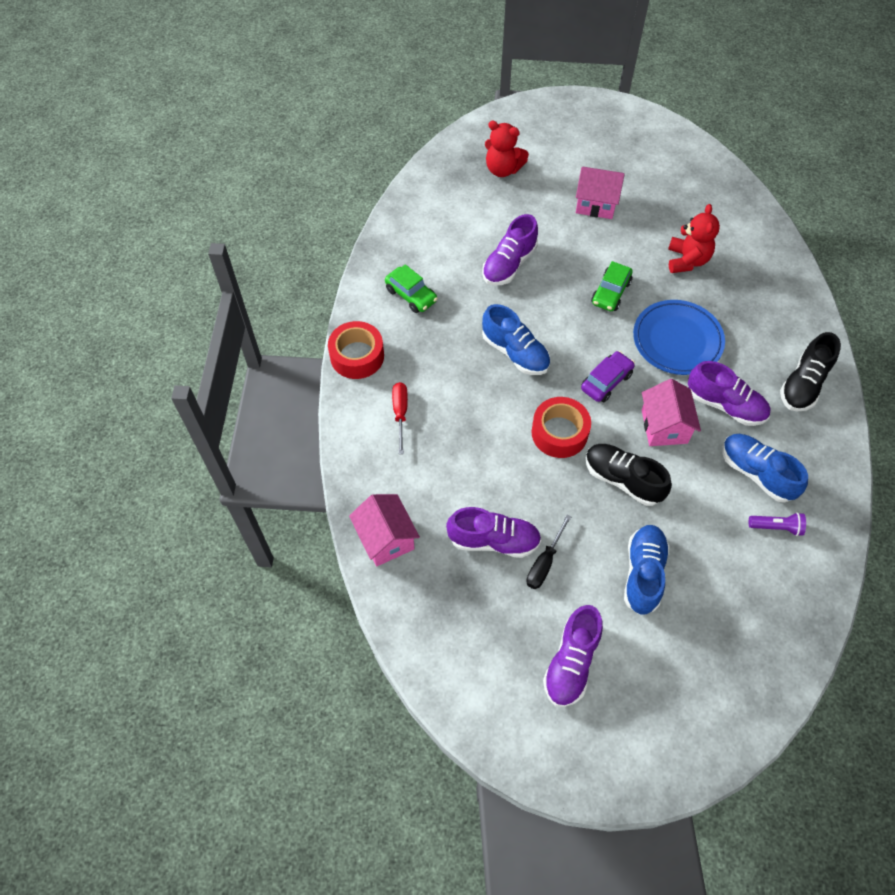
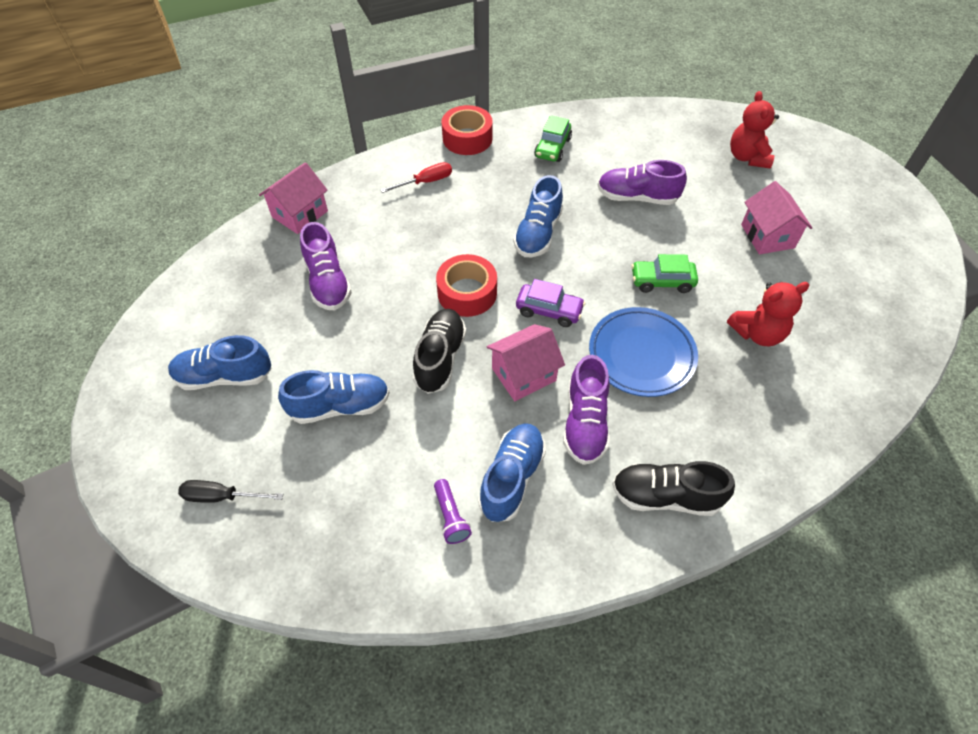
camera: 65 degrees right, 5 degrees down
black screwdriver [526,514,572,589] -> black screwdriver moved to [178,480,283,503]
purple shoe [543,605,603,707] -> blue shoe [168,335,272,390]

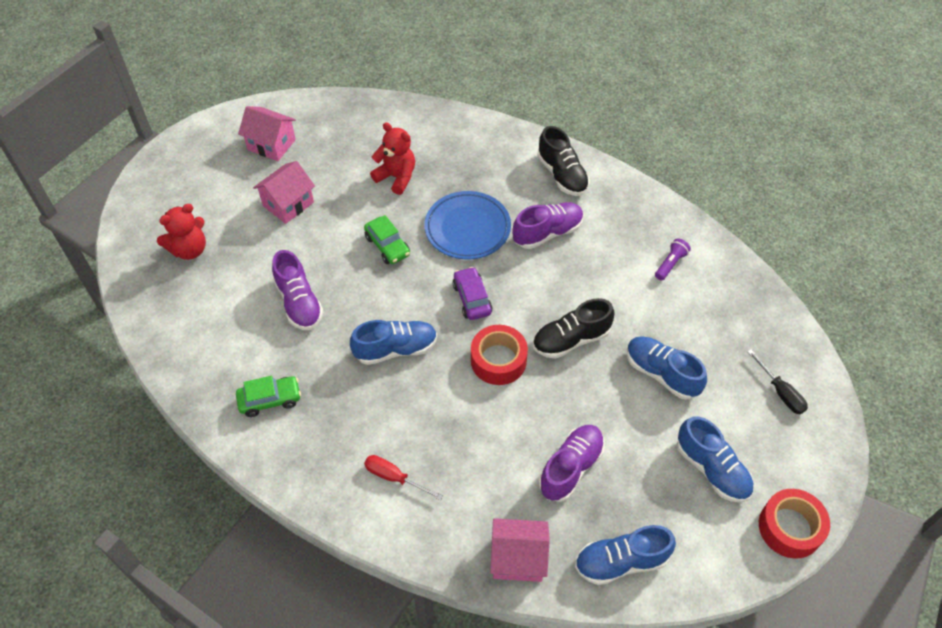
camera: 125 degrees left, 0 degrees up
red tape [442,105,493,155] -> red tape moved to [759,489,830,559]
blue shoe [478,423,546,522] -> blue shoe moved to [575,525,676,585]
pink house [487,324,565,401] -> pink house moved to [238,106,296,161]

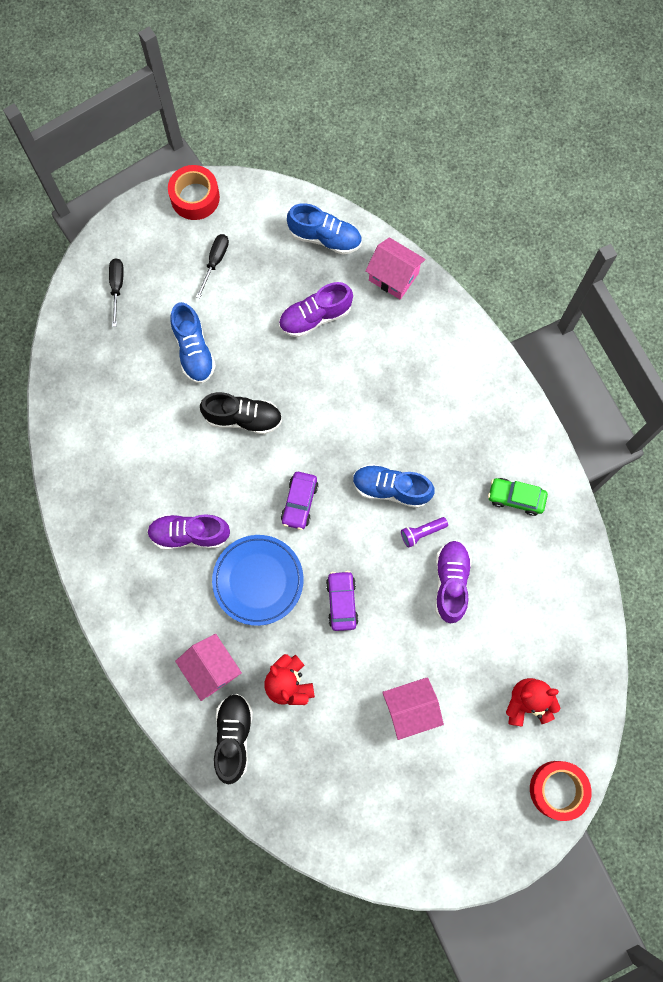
camera: 150 degrees left, 20 degrees up
pink house [238,106,296,161] -> pink house moved to [175,634,242,701]
green car [364,215,410,264] -> purple car [326,571,358,631]
red screwdriver [364,455,443,500] -> none
red tape [471,325,528,385] -> red tape moved to [530,761,592,821]
black shoe [537,126,590,196] -> black shoe moved to [214,694,253,784]
purple flashlight [655,238,691,281] -> purple flashlight moved to [401,517,448,548]
blue shoe [677,416,754,503] -> black screwdriver [196,234,229,298]

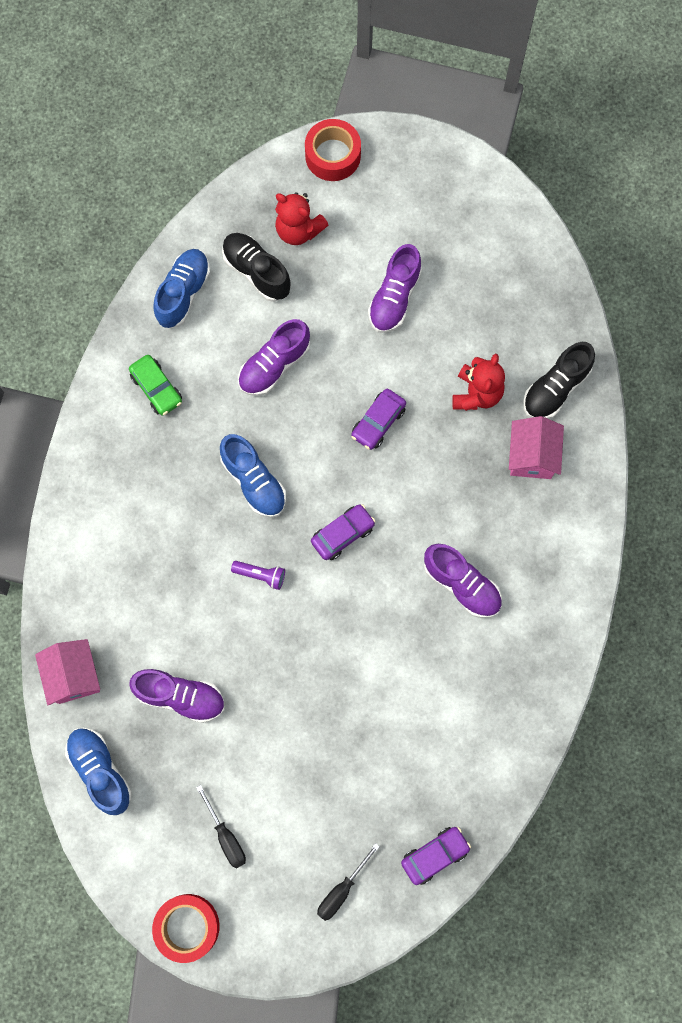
camera: 140 degrees left, 0 degrees up
blue shoe [170,302,216,384] -> blue shoe moved to [153,249,210,328]
black screwdriver [196,234,229,298] -> black screwdriver turned 90 degrees counterclockwise [196,785,246,868]
black shoe [200,392,282,434] -> black shoe moved to [222,233,291,302]
blue plate [212,535,304,626] -> none
pink house [382,677,444,740] -> purple shoe [368,244,422,333]
purple flashlight [401,517,448,548] -> purple flashlight moved to [231,561,285,590]
none -> purple car [401,827,471,885]

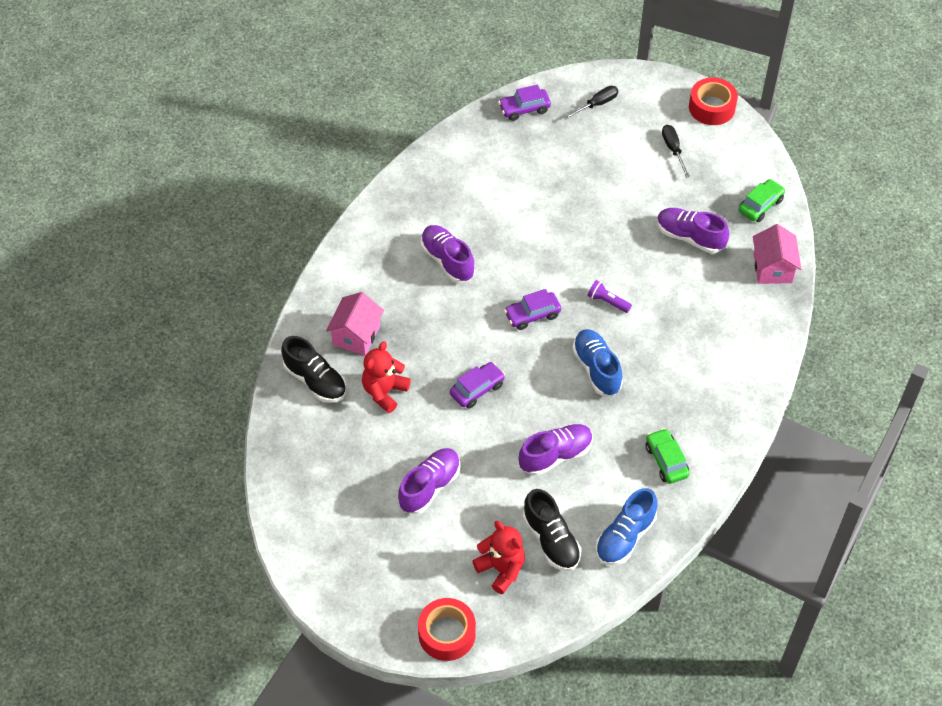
camera: 165 degrees left, 20 degrees down
blue shoe [65,728,132,815] -> green car [739,179,785,222]
black shoe [523,342,595,419] -> black shoe turned 75 degrees clockwise [281,336,347,402]

